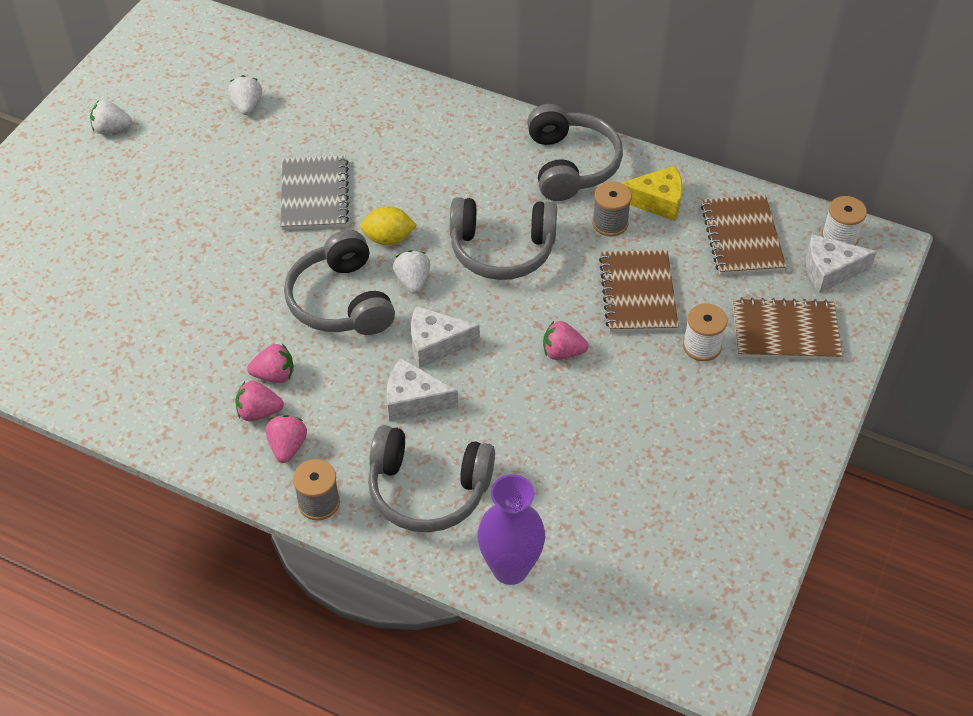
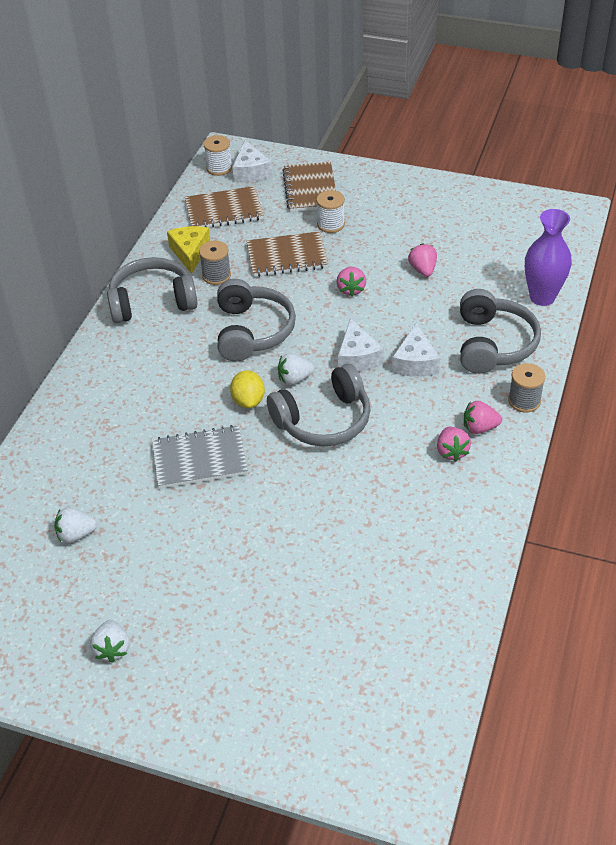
camera: 95 degrees left, 5 degrees down
pink strawberry [247,344,293,383] -> pink strawberry moved to [408,243,437,277]

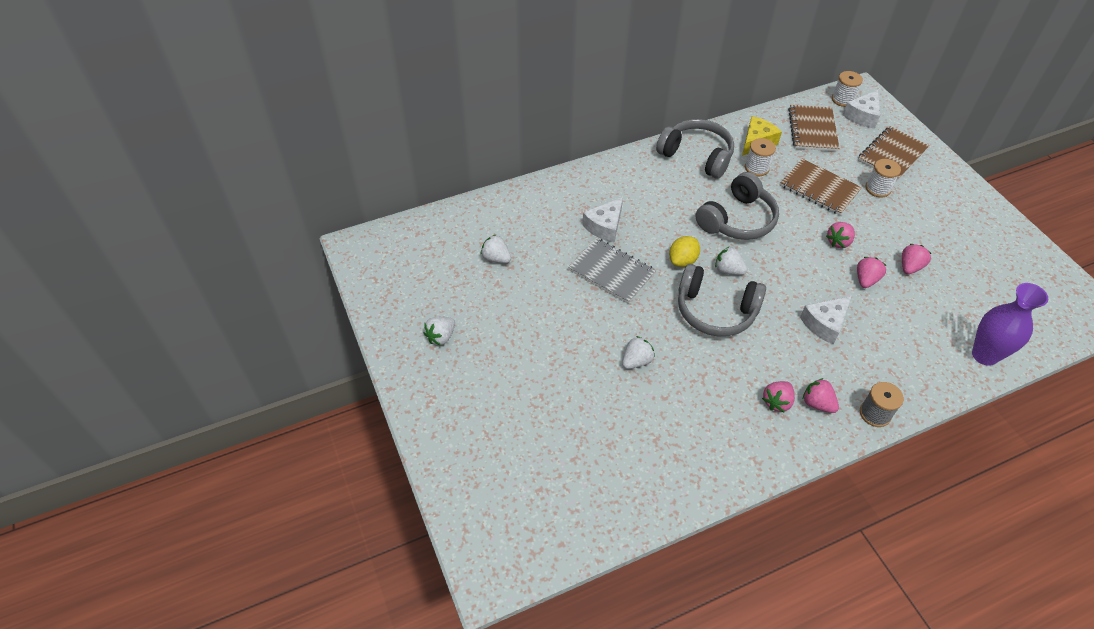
camera: 45 degrees right, 5 degrees up
brown notebook [185,186,264,228] -> brown notebook turned 60 degrees clockwise [788,105,839,152]
grey spool [199,240,231,285] -> white spool [745,138,776,176]
white cheese [338,318,384,371] -> white cheese moved to [582,197,623,243]
grey headphones [460,289,541,374] -> none
none -> white strawberry [622,336,655,369]
none -> pink strawberry [857,257,886,288]

